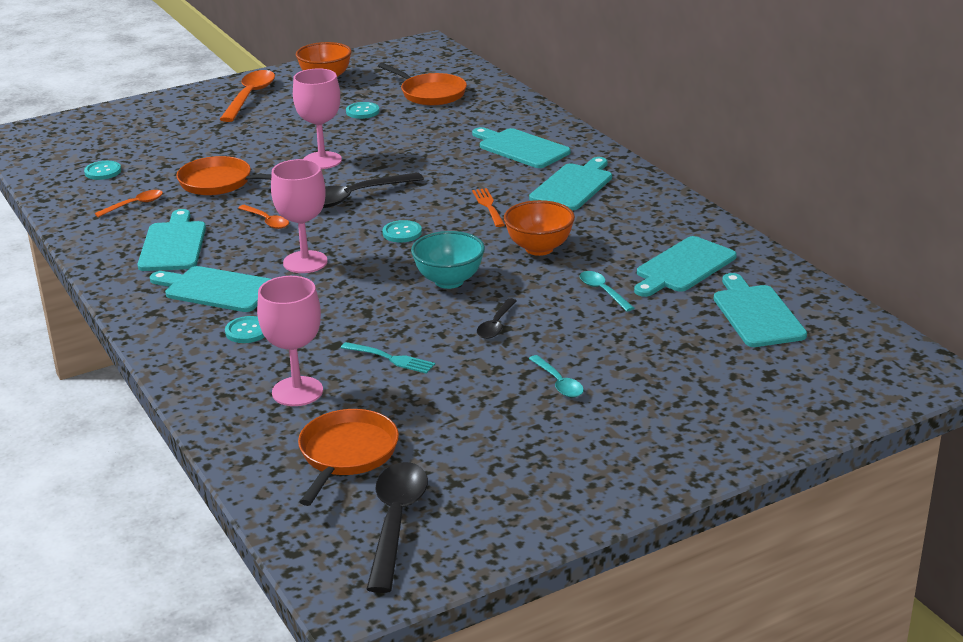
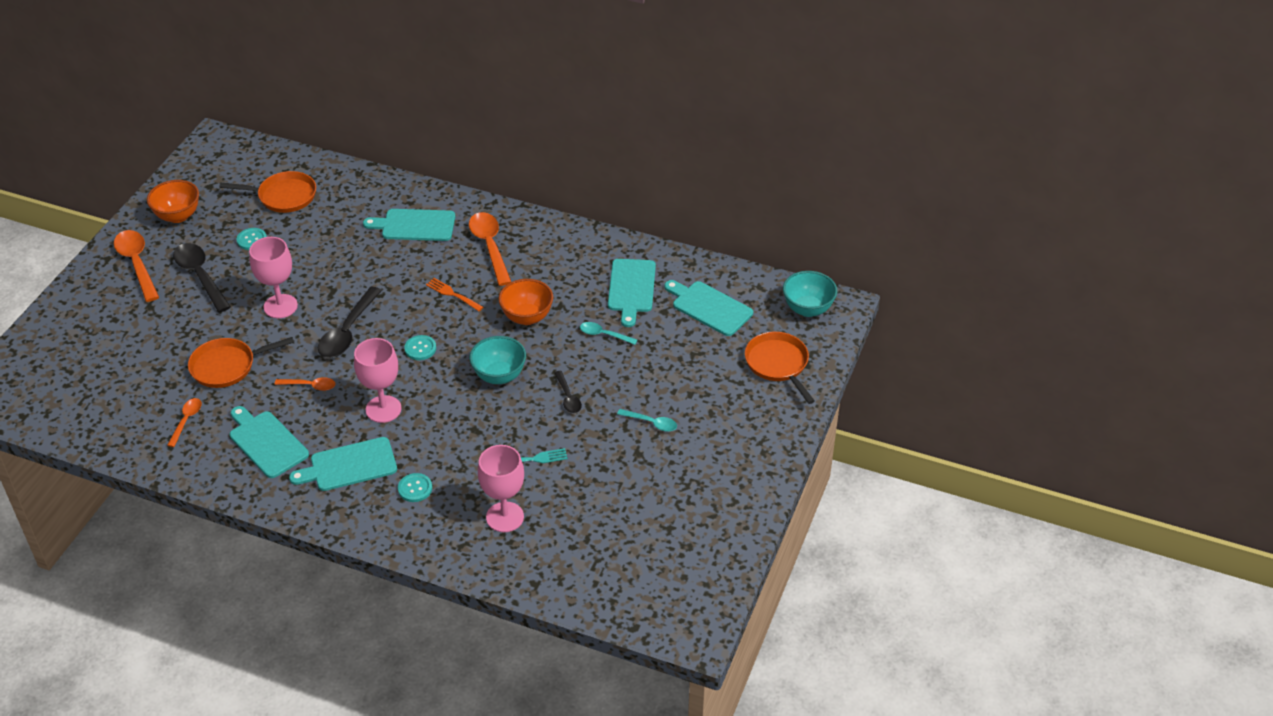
camera: 40 degrees left, 15 degrees up
turquoise button [84,161,121,180] -> none
orange pan [298,409,399,506] -> orange pan moved to [745,332,815,404]
black spoon [366,462,428,593] -> black spoon moved to [173,243,231,313]
turquoise cutting board [529,157,612,210] -> orange spoon [469,212,511,286]
none -> turquoise bowl [783,271,837,317]

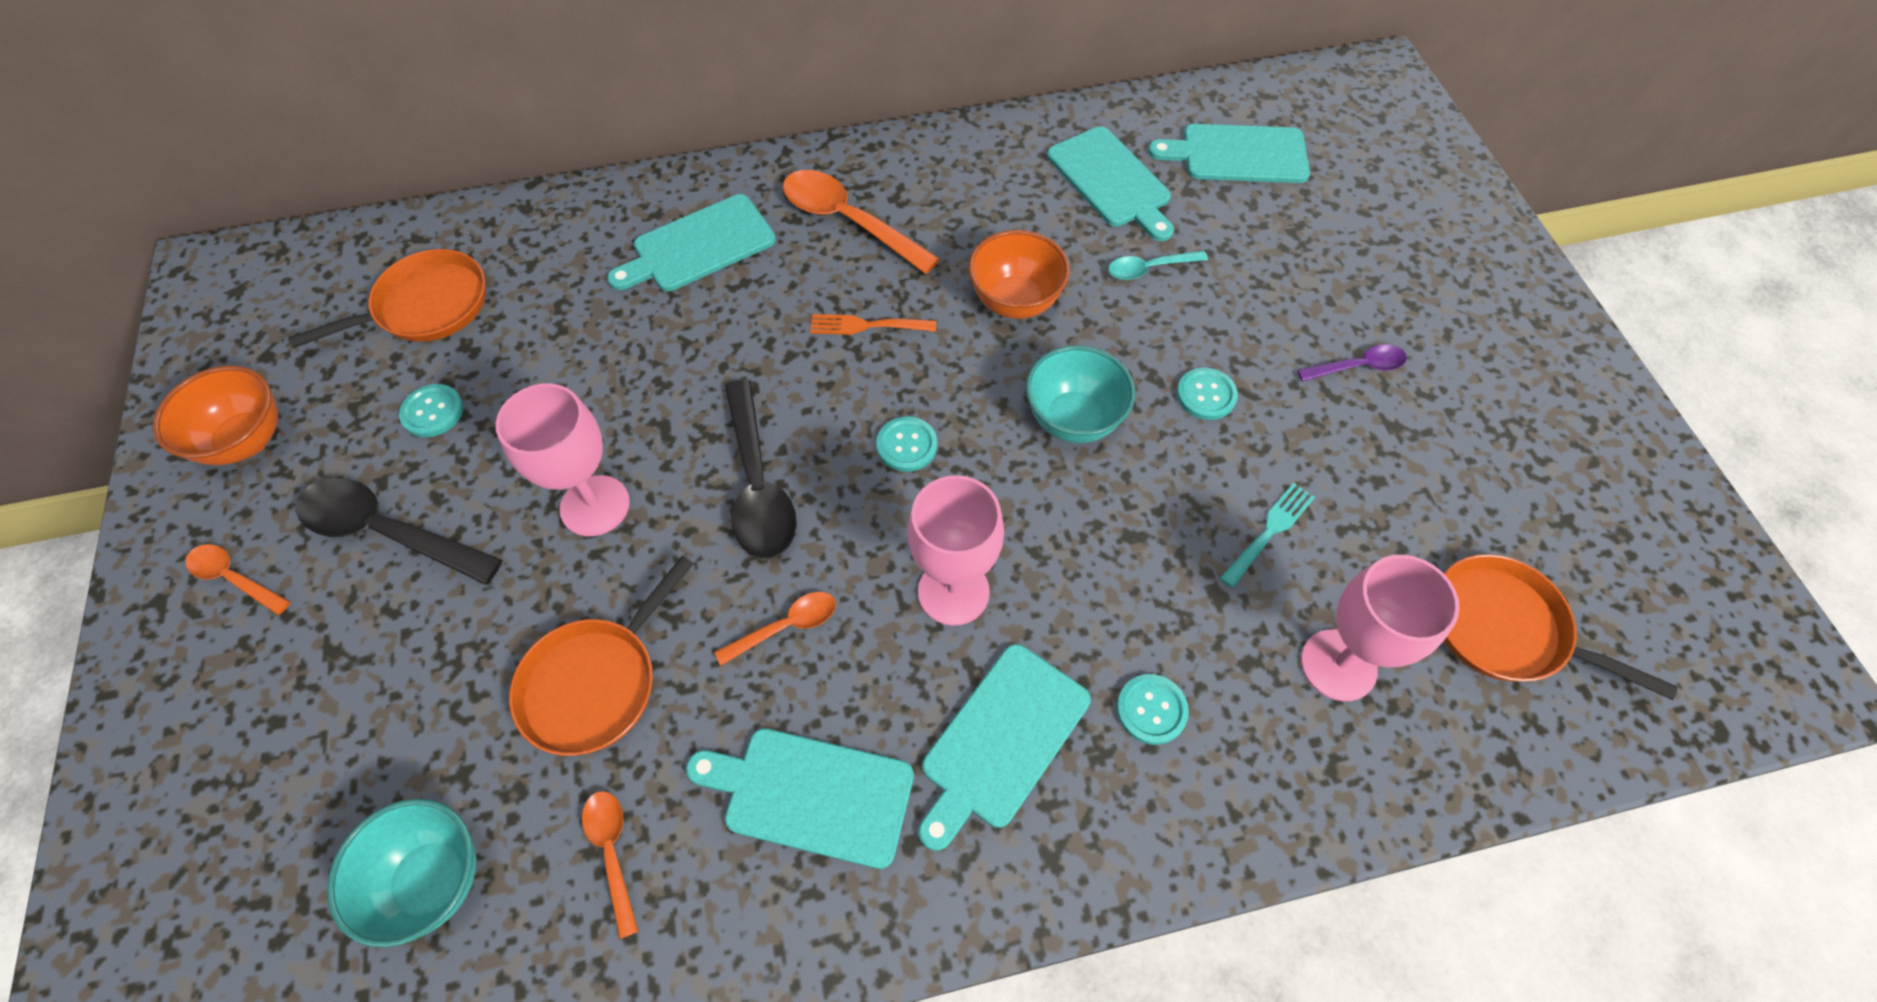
camera: 35 degrees left, 15 degrees up
orange spoon [114,230,159,302] -> orange spoon [186,544,290,615], size x0.55
black spoon [555,371,582,413] -> turquoise button [1177,368,1238,420]
turquoise spoon [617,409,677,432] -> purple spoon [1297,344,1407,381]
orange pan [745,332,815,404] -> orange pan moved to [1444,554,1678,700]
turquoise bowl [783,271,837,317] -> turquoise bowl moved to [327,799,476,948]

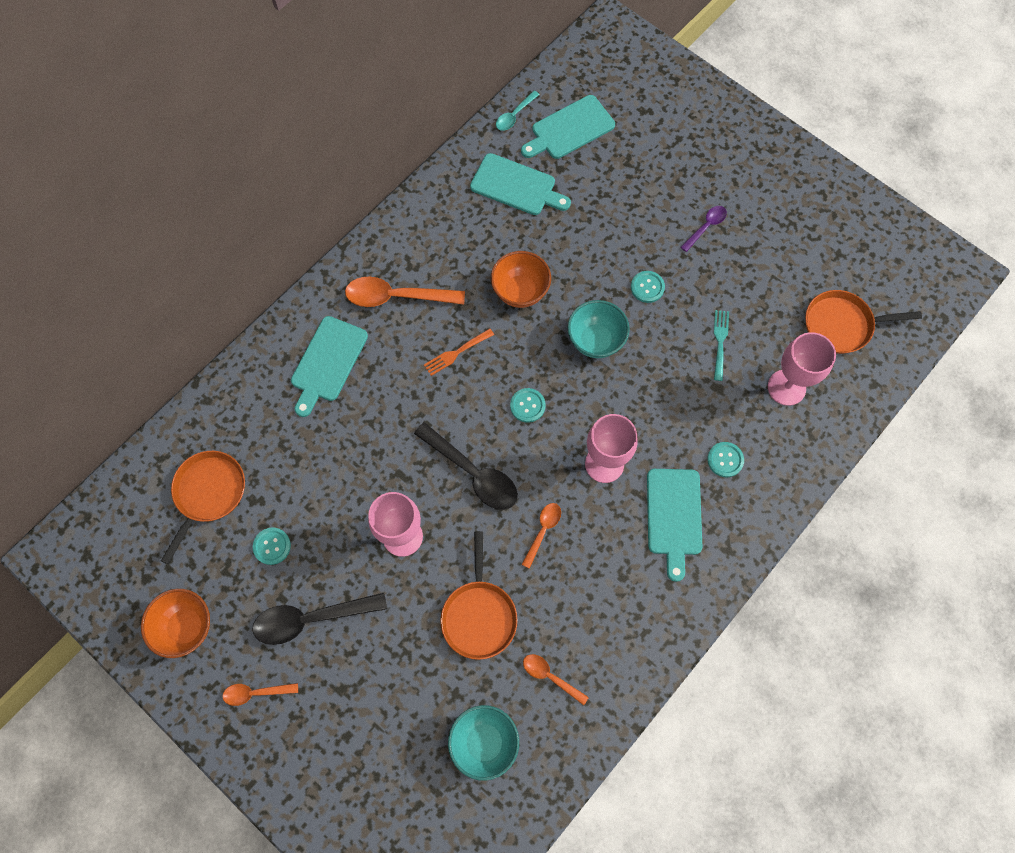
camera: 35 degrees left, 10 degrees up
turquoise cutting board [686,728,914,869] -> none
turquoise spoon [1108,251,1208,280] -> turquoise spoon moved to [496,90,540,131]

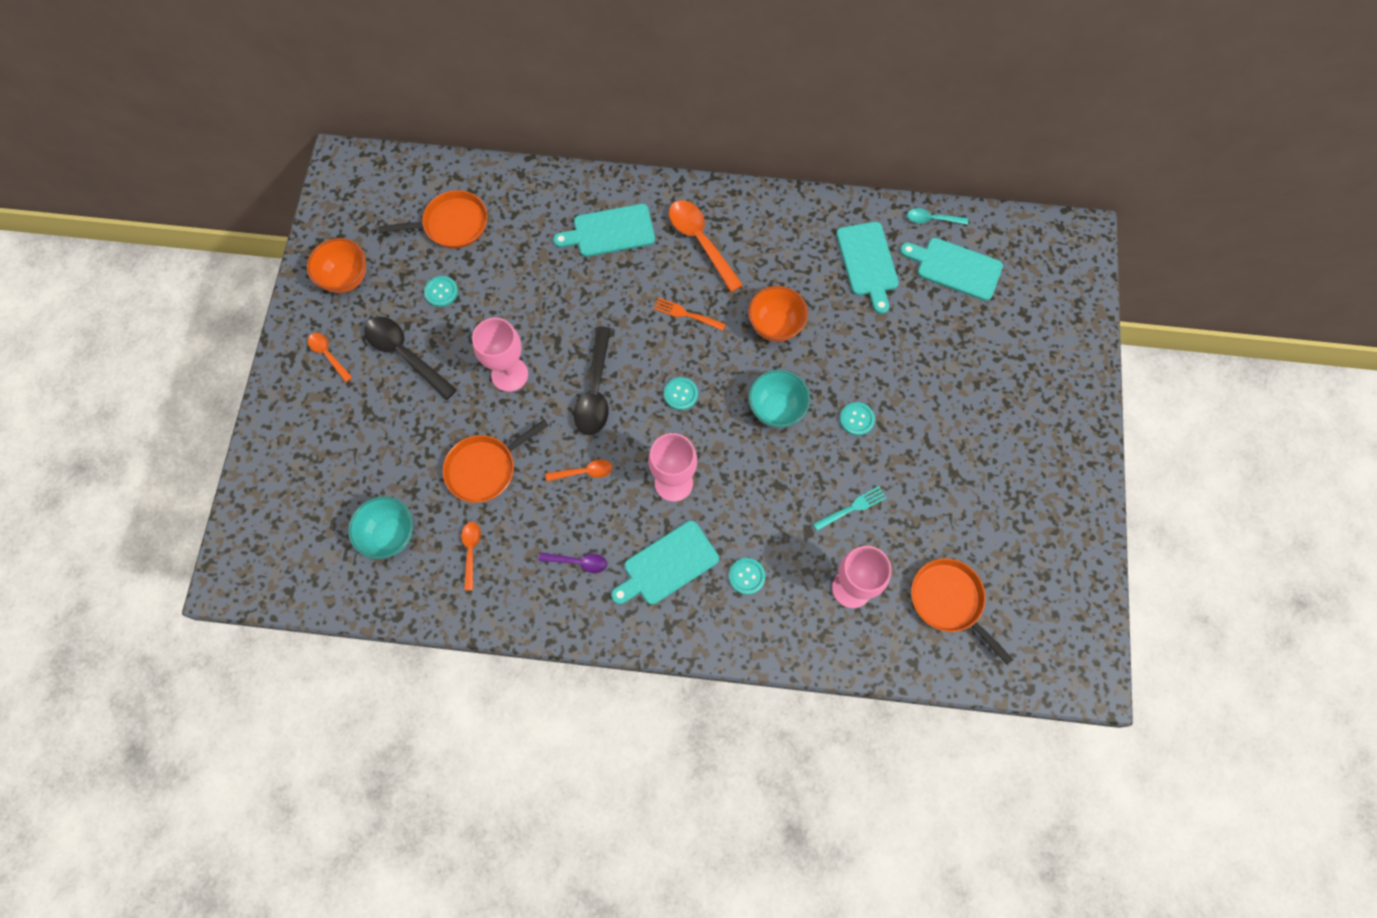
camera: 55 degrees right, 0 degrees up
purple spoon [681,206,727,252] -> purple spoon moved to [539,552,607,573]

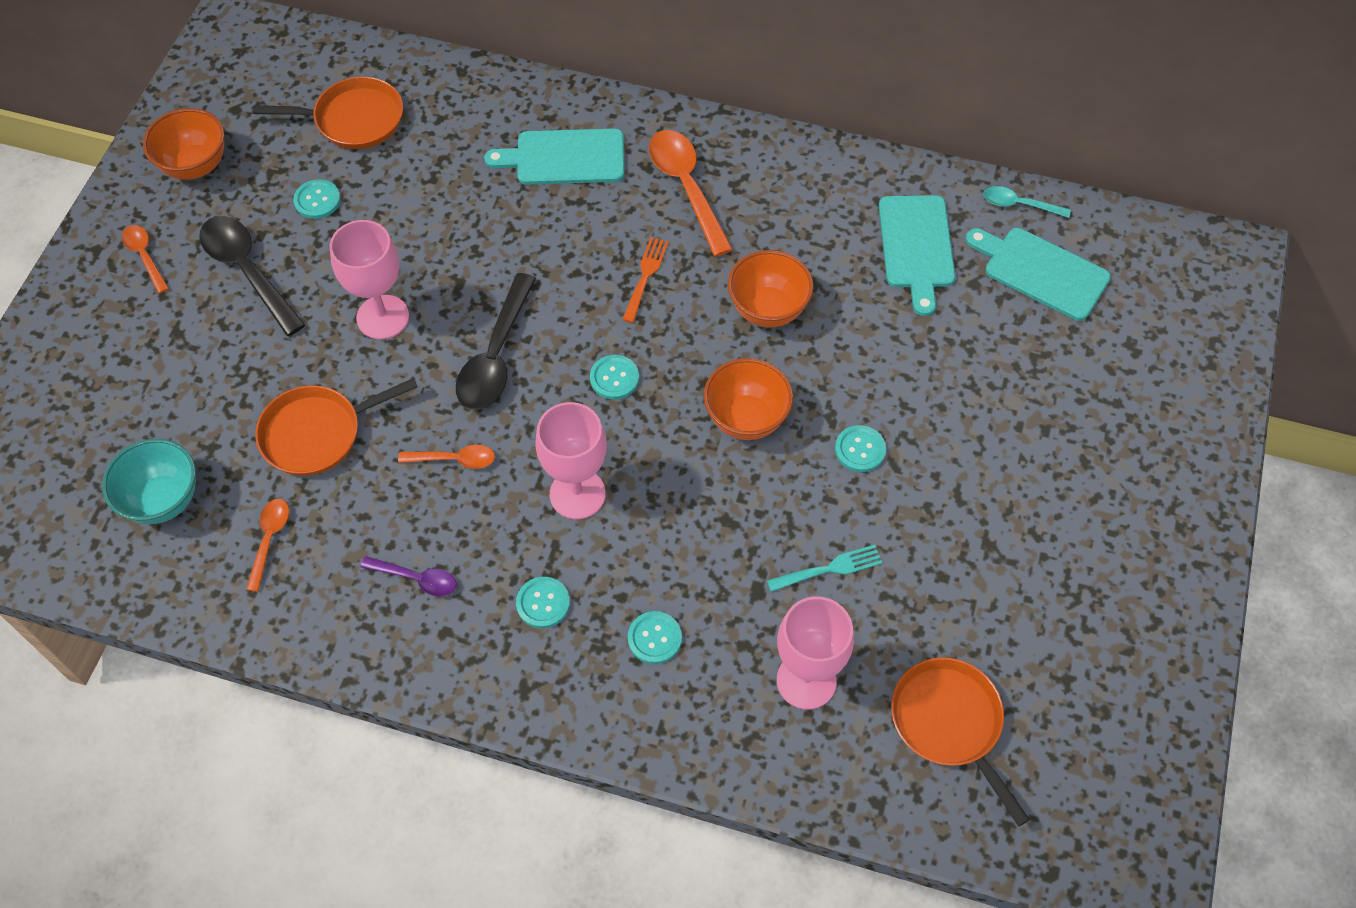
camera: 10 degrees right, 10 degrees down
turquoise cutting board [611,521,719,605] -> turquoise button [516,577,570,628]
orange fork [653,297,725,331] -> orange fork turned 75 degrees clockwise [622,237,669,323]
turquoise bowl [748,370,810,428] -> orange bowl [704,358,793,440]

